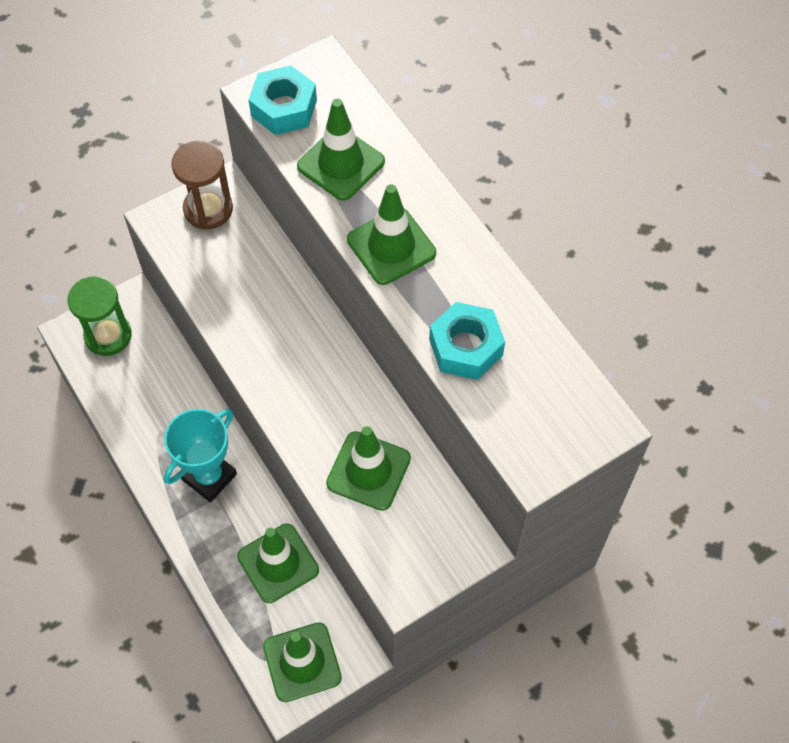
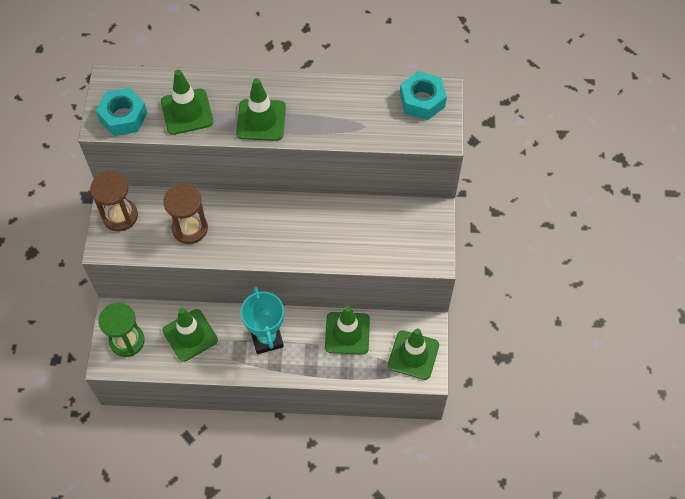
camera: 55 degrees left, 0 degrees up
green traffic cone [326,426,411,511] -> green traffic cone moved to [163,308,218,362]
turquoise nut [429,302,505,380] -> turquoise nut moved to [400,71,447,120]
none -> brown hourglass [163,184,208,244]

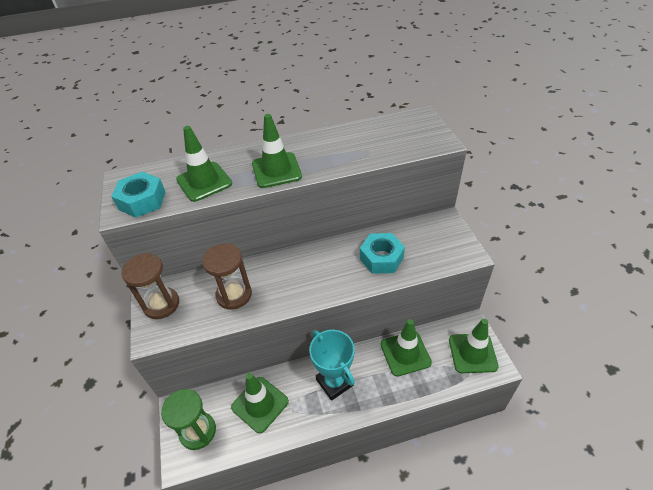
camera: 15 degrees left, 15 degrees down
turquoise nut [400,71,447,120] -> turquoise nut moved to [360,233,405,274]

